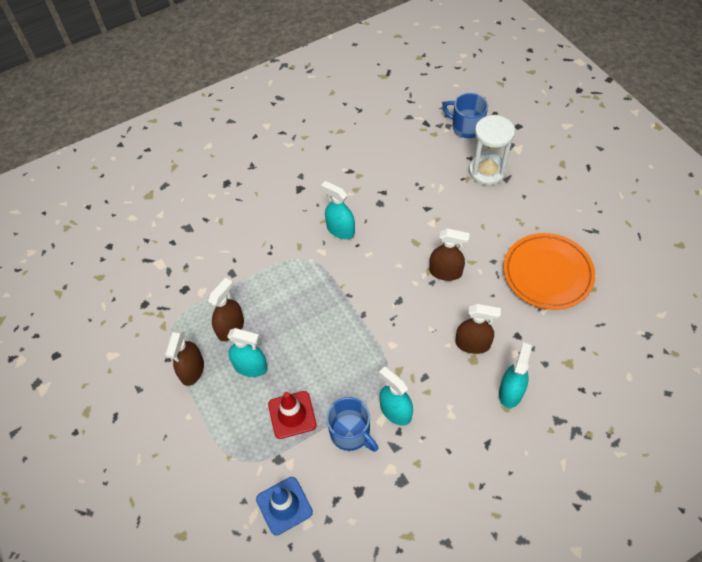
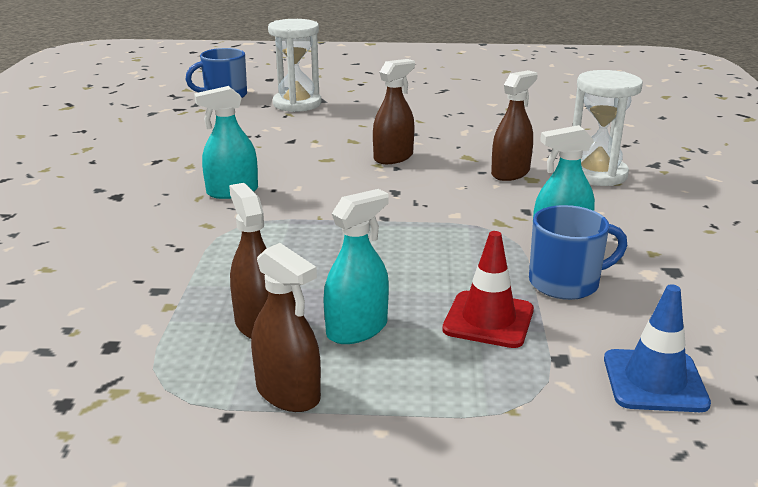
camera: 60 degrees left, 30 degrees down
turquoise spray bottle [499,342,532,408] -> white hourglass [573,70,643,186]
orange plate [504,233,596,310] -> none

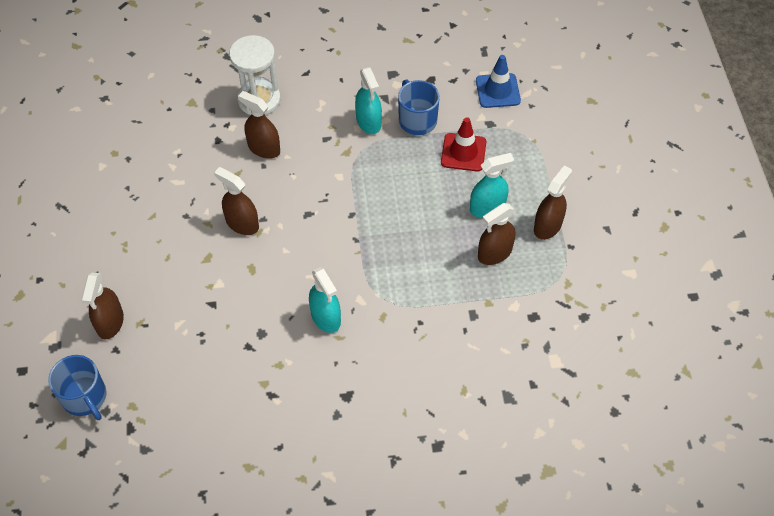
camera: 100 degrees left, 30 degrees up
white hourglass [268,19,321,112] -> brown spray bottle [81,273,124,339]
turquoise spray bottle [323,189,389,344] -> turquoise spray bottle turned 120 degrees clockwise [470,153,514,218]

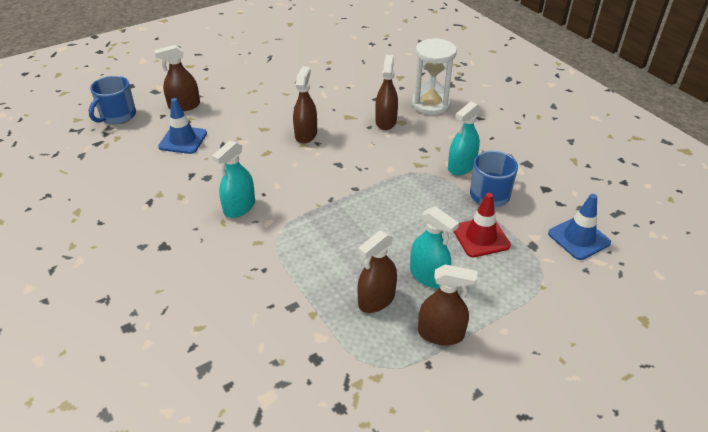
camera: 65 degrees right, 15 degrees down
brown spray bottle [478,203,515,265] -> brown spray bottle turned 75 degrees counterclockwise [358,230,397,313]
none -> blue traffic cone [158,98,207,154]

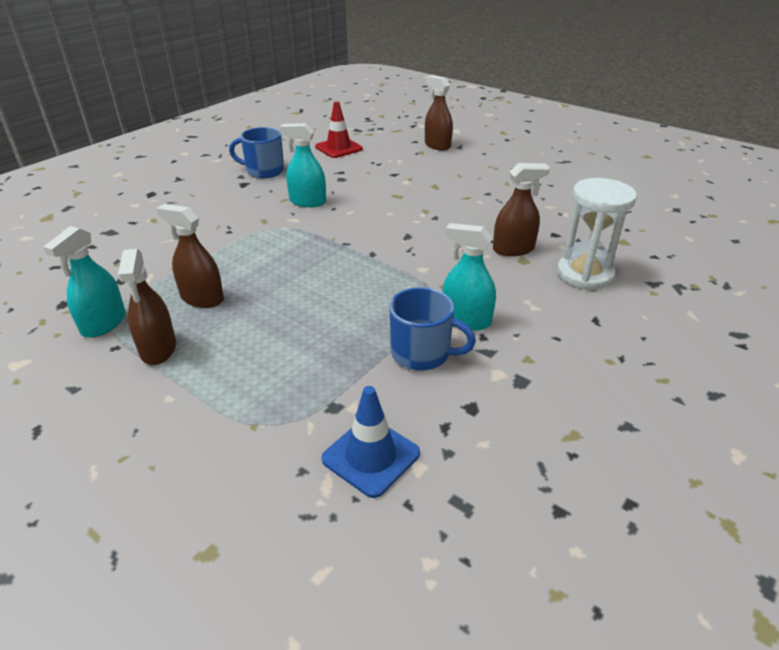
camera: 70 degrees right, 5 degrees down
blue mug [89,76,136,124] -> blue mug moved to [229,127,284,178]
blue traffic cone [158,98,207,154] -> none
brown spray bottle [293,66,317,143] -> none
turquoise spray bottle [410,206,459,288] -> turquoise spray bottle moved to [43,226,126,338]
red traffic cone [454,193,511,257] -> red traffic cone moved to [315,101,363,158]

